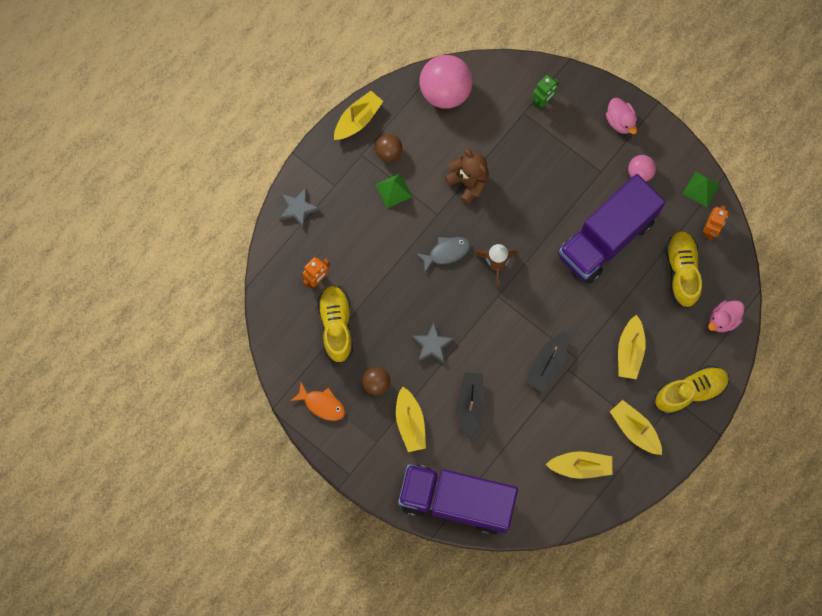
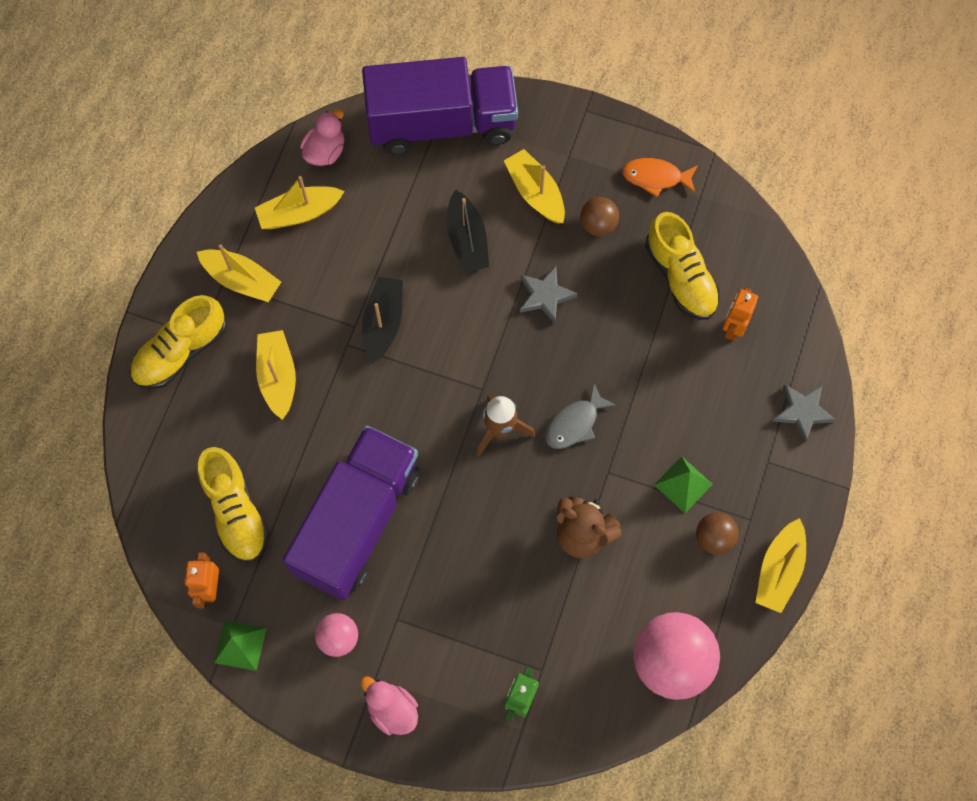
camera: 160 degrees right, 5 degrees down
pink duck [708,300,745,332] -> pink duck moved to [300,109,344,166]

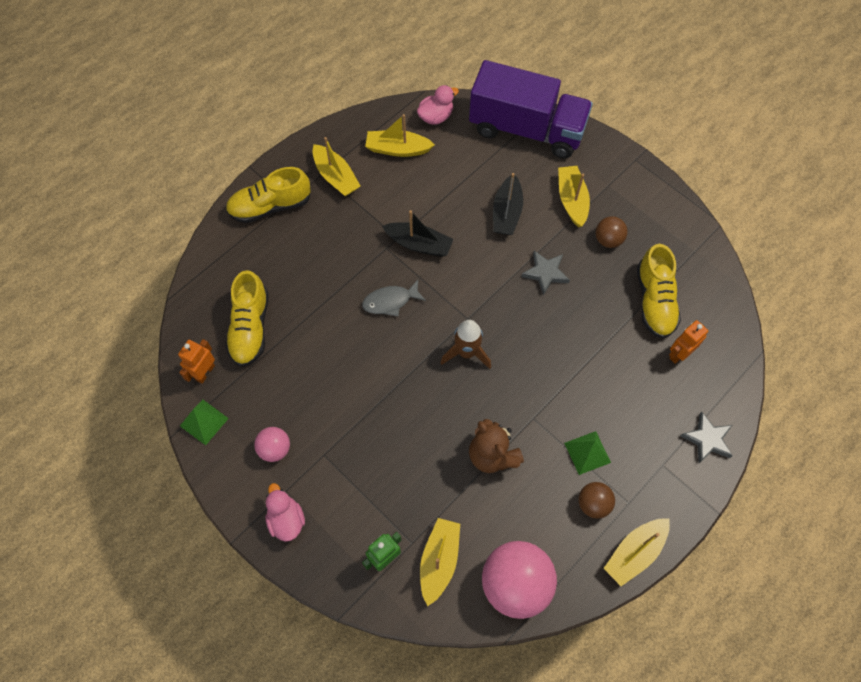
camera: 25 degrees right, 5 degrees down
yellow boat [256,330,296,420] -> yellow boat moved to [420,518,460,606]
purple truck [283,425,421,601] -> none
black boat [362,277,403,364] -> black boat turned 75 degrees clockwise [382,210,453,257]
grey fish [545,384,616,449] -> grey fish moved to [362,280,426,316]
orange fish [622,158,698,197] -> none

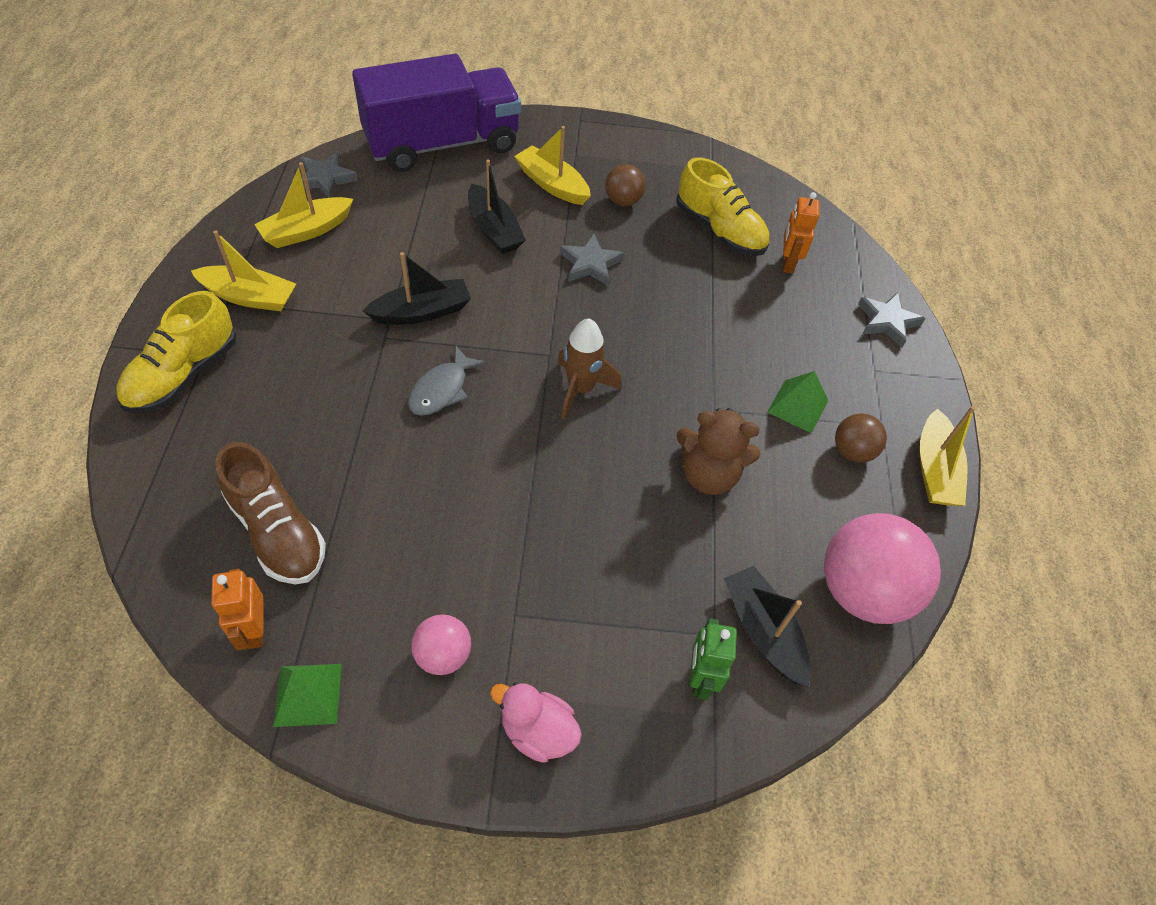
camera: 45 degrees left, 10 degrees down
yellow shoe [225,270,269,367] -> brown shoe [215,442,326,585]
pink duck [417,85,459,125] -> grey star [301,152,358,198]
yellow boat [420,518,460,606] -> black boat [724,566,811,687]

